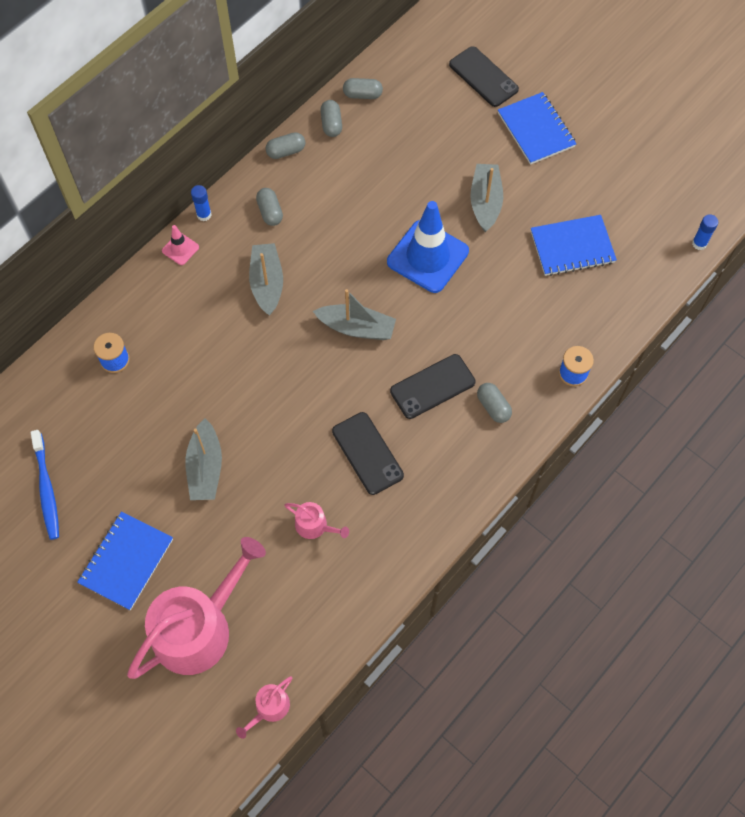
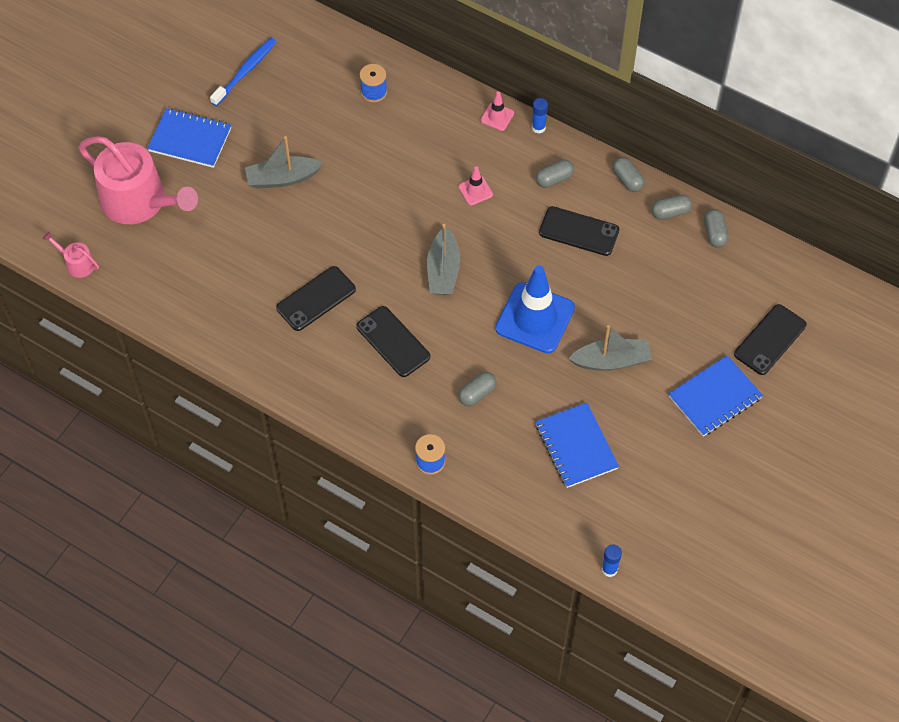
camera: 80 degrees right, 5 degrees down
blue toothbrush [30,430,59,540] -> blue toothbrush turned 150 degrees clockwise [210,38,277,106]
grey boat [249,243,283,316] -> pink traffic cone [458,166,493,205]
pink watering can [285,502,349,539] -> none
grey capsule [477,383,512,423] -> grey capsule moved to [458,372,497,406]
none -> black phone [539,206,619,256]

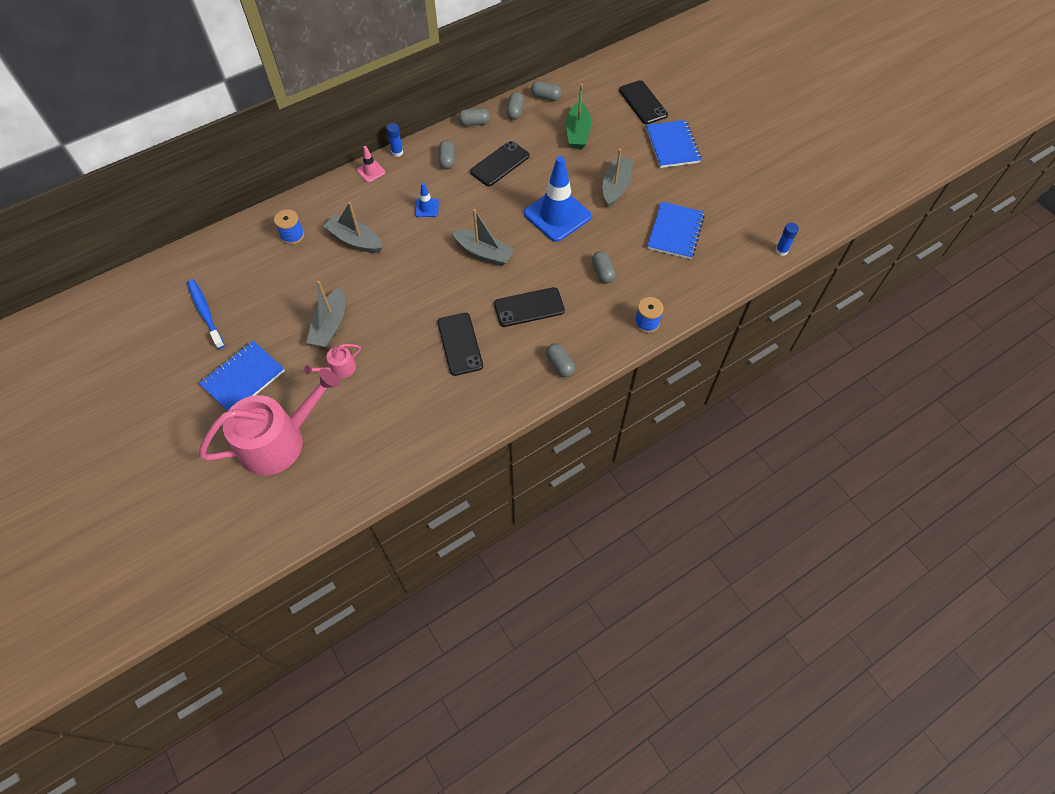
camera: 65 degrees left, 0 degrees up
pink watering can [42,231,99,278] -> pink watering can moved to [304,344,361,378]
pink traffic cone [458,166,493,205] -> blue traffic cone [415,183,439,217]
blue notebook [536,403,619,488] -> blue notebook turned 75 degrees counterclockwise [647,202,705,259]
none -> grey boat [324,202,383,253]
none -> grey capsule [546,343,575,377]
none -> green boat [566,83,591,149]

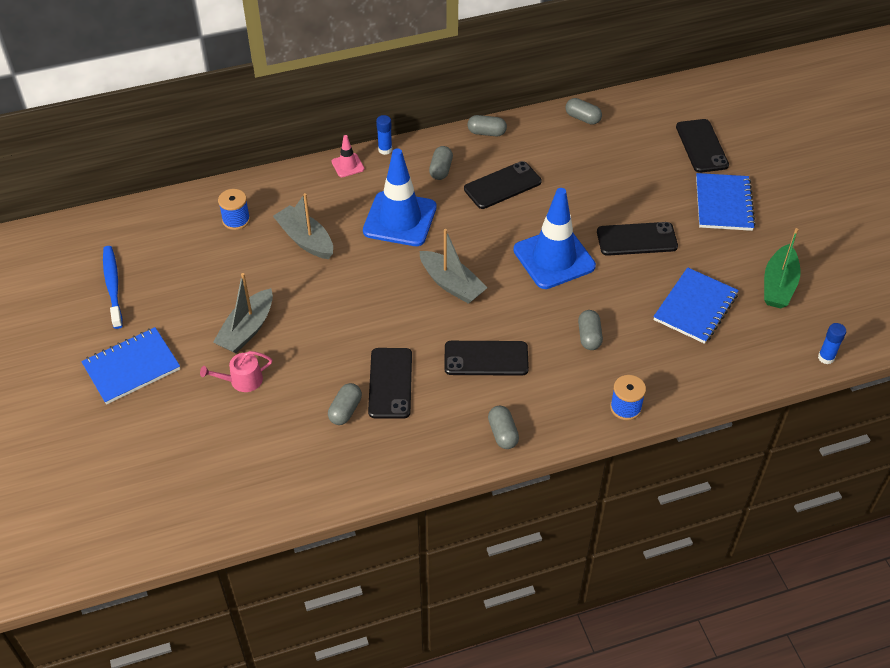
camera: 15 degrees right, 10 degrees down
pink watering can [199,369,340,475] -> none
blue traffic cone [415,183,439,217] -> blue traffic cone [363,148,437,246], size x2.24
grey capsule [506,92,524,120] -> grey capsule moved to [328,383,362,425]
green boat [566,83,591,149] -> green boat moved to [764,228,801,309]
grey boat [602,149,633,207] -> black phone [597,222,678,256]

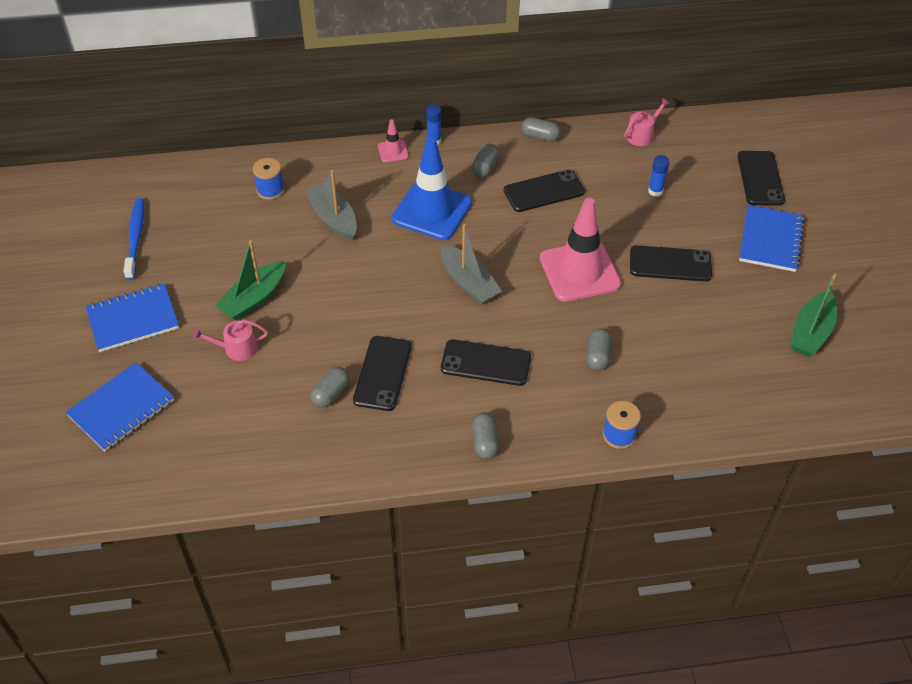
camera: 10 degrees right, 0 degrees up
grey boat [213,273,273,353] -> green boat [215,240,285,321]
blue traffic cone [513,188,596,289] -> pink traffic cone [540,198,621,302]
grey capsule [565,98,602,125] -> pink watering can [624,98,670,146]
blue notebook [653,267,739,344] -> blue notebook moved to [66,362,174,451]
blue glue stick [818,323,846,364] -> blue glue stick moved to [648,155,670,197]

